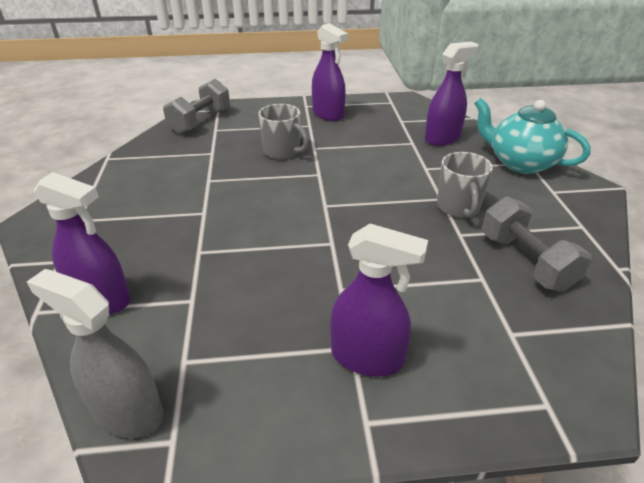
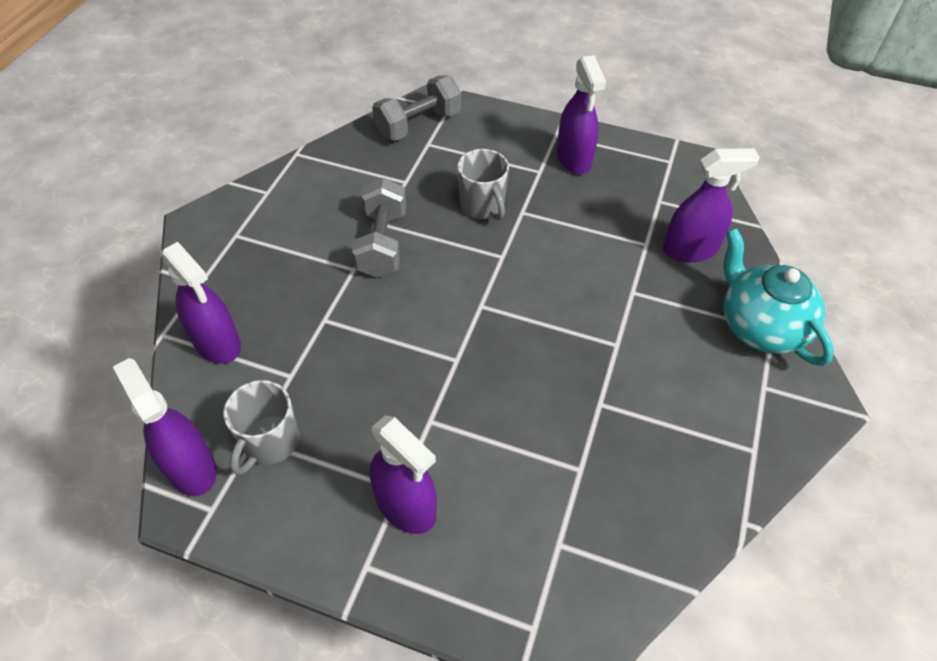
camera: 25 degrees right, 15 degrees up
grey spray bottle [27,269,163,438] -> purple spray bottle [113,358,217,496]
grey mug [437,152,493,218] -> grey mug moved to [223,380,299,475]
grey dumbbell [482,196,592,292] -> grey dumbbell moved to [352,178,406,278]

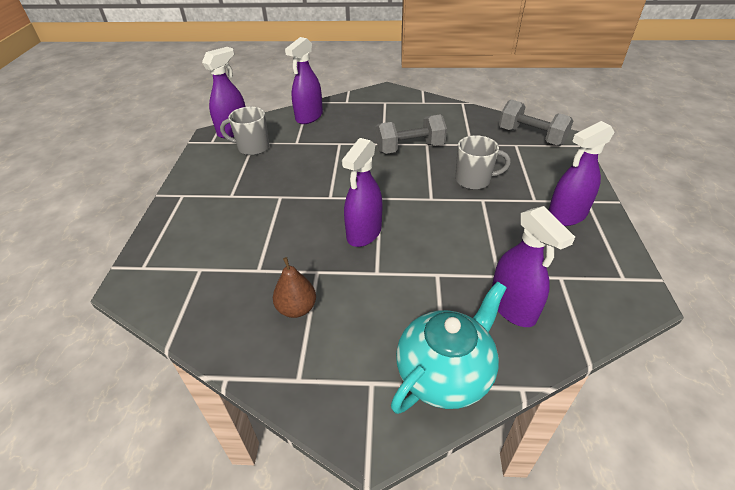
camera: 75 degrees right, 10 degrees down
purple spray bottle [370,415,437,534] -> purple spray bottle moved to [342,138,382,247]
grey mug [457,149,509,220] -> grey mug turned 135 degrees counterclockwise [455,135,511,190]
none -> brown pear [273,257,316,318]

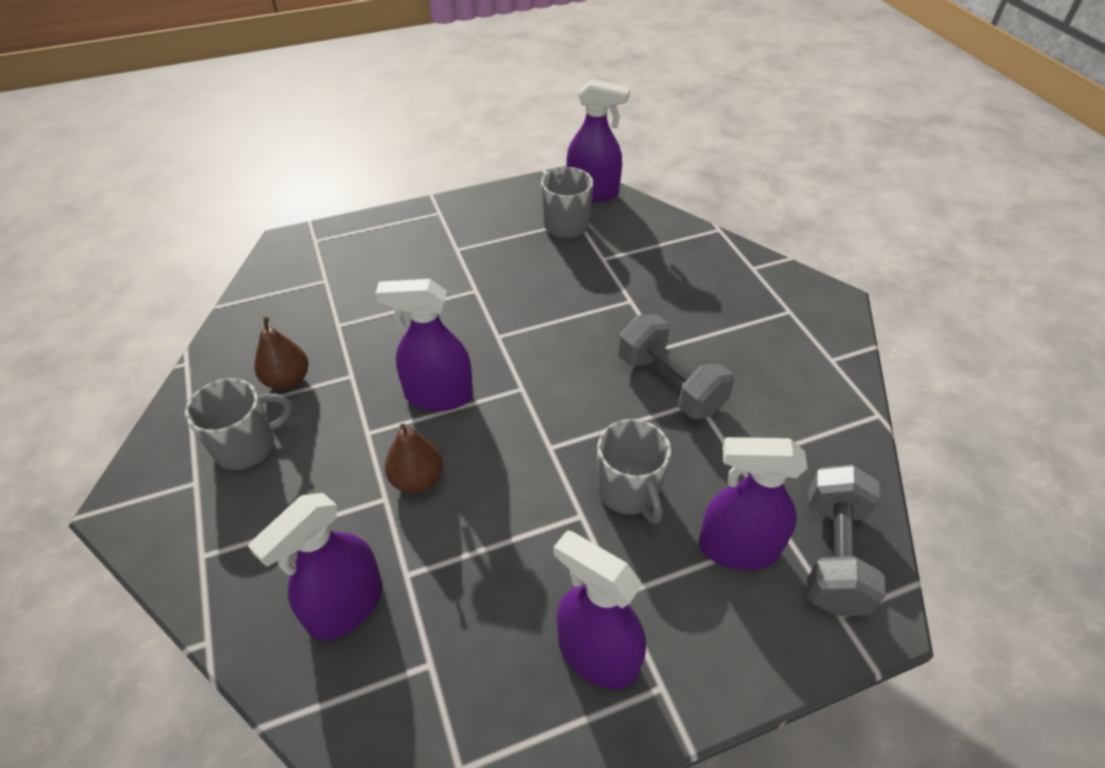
camera: 65 degrees right, 5 degrees up
purple spray bottle [285,37,323,124] -> purple spray bottle moved to [699,437,807,570]
turquoise teapot [391,282,507,414] -> none
none -> grey mug [185,378,293,470]
none -> brown pear [385,424,443,493]

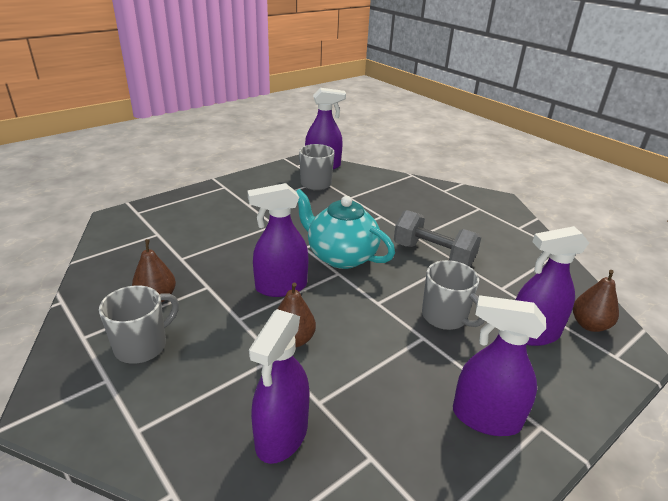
camera: 20 degrees left, 15 degrees down
grey dumbbell [807,464,886,616] -> brown pear [573,270,619,332]
none -> turquoise teapot [296,189,395,269]

